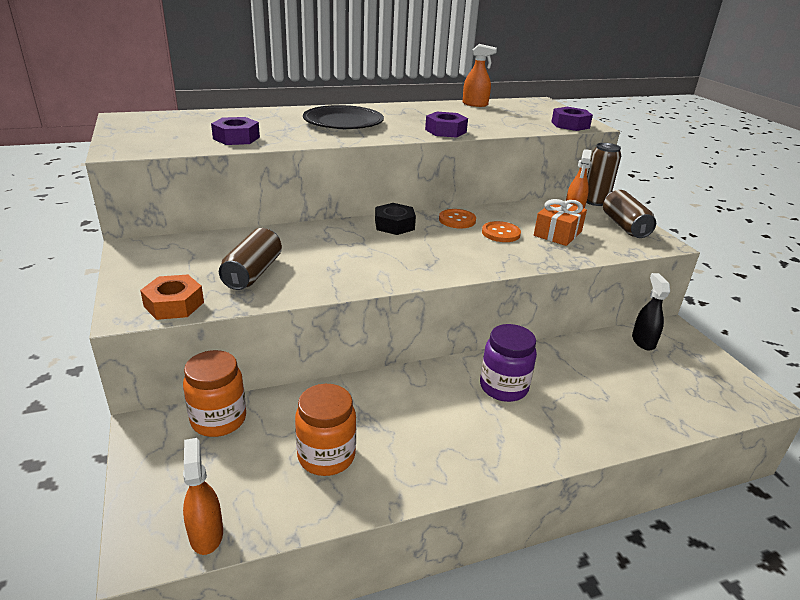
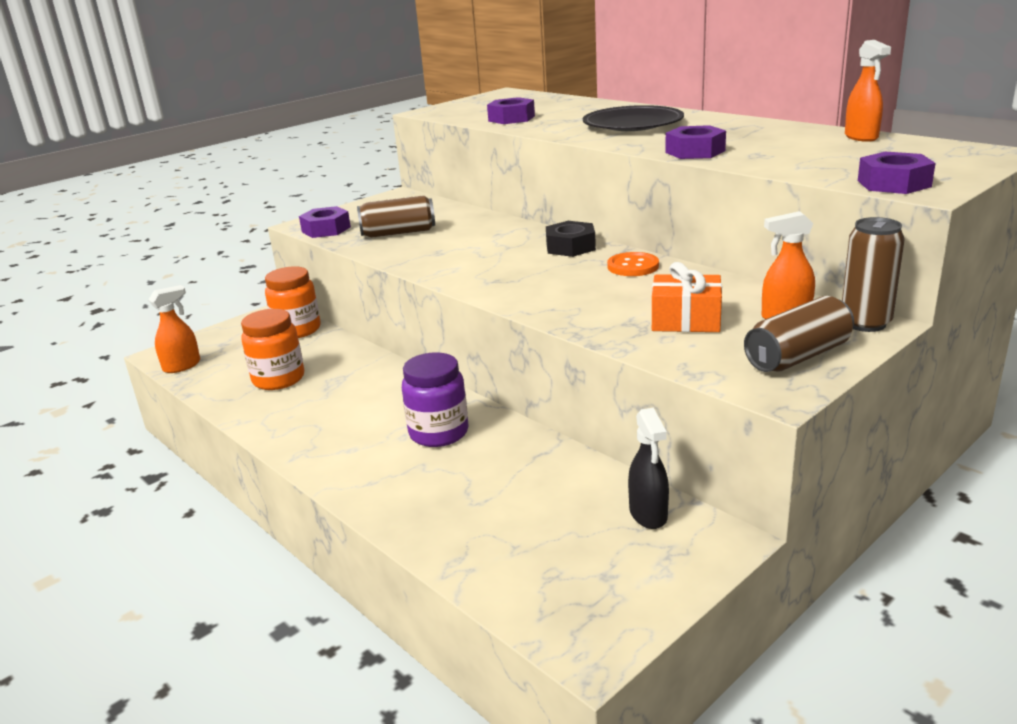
camera: 70 degrees right, 5 degrees down
orange nut [140,275,204,320] -> purple nut [299,206,351,238]
orange button [482,221,521,242] -> none
black spray bottle [632,273,670,350] -> black spray bottle turned 105 degrees clockwise [628,408,669,529]

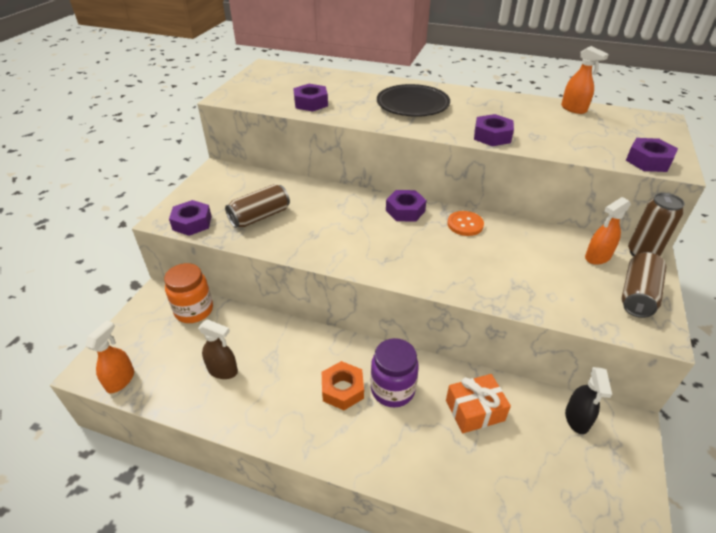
camera: 30 degrees left, 15 degrees up
orange jar [241,309,304,390] -> brown spray bottle [198,319,238,379]
black nut [546,221,596,257] -> purple nut [386,190,426,222]
black spray bottle [628,408,669,529] -> black spray bottle turned 45 degrees clockwise [565,367,612,434]
orange gift [652,262,722,332] -> orange gift moved to [446,374,511,433]
none -> orange nut [322,361,364,410]

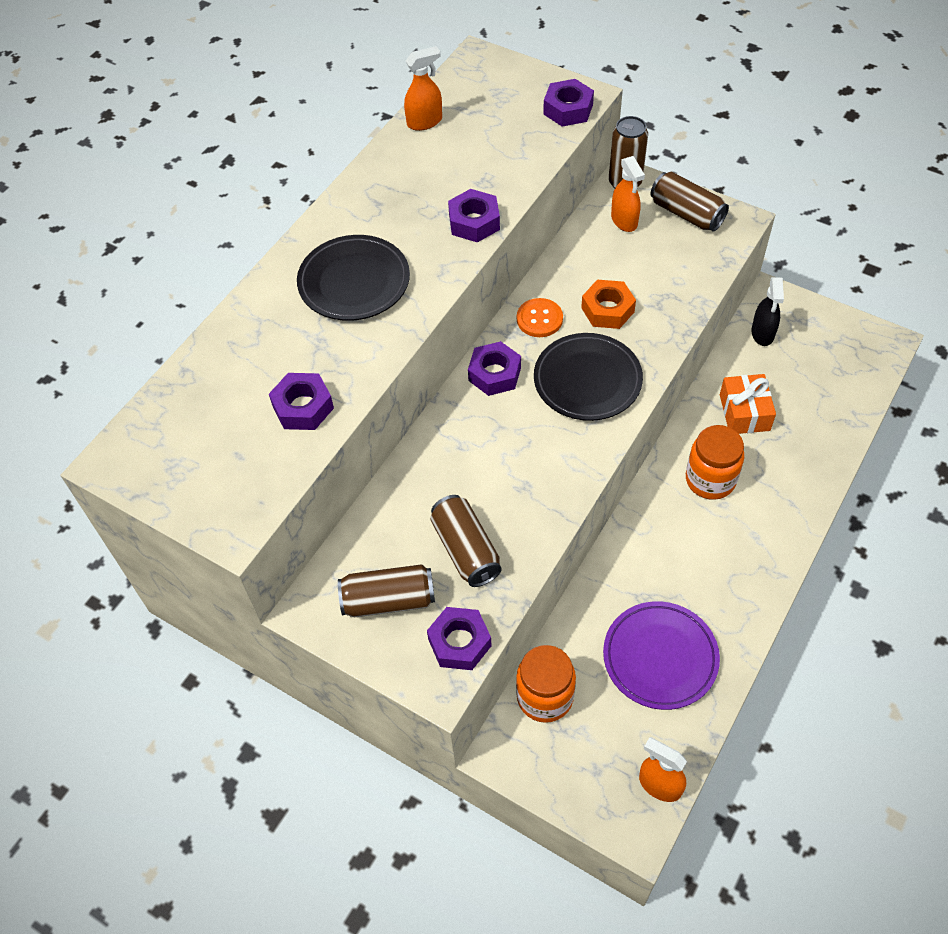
camera: 75 degrees left, 15 degrees up
brown spray bottle [198,319,238,379] -> purple plate [603,601,720,710]
orange nut [322,361,364,410] -> orange nut moved to [581,280,636,329]
purple jar [371,338,419,408] -> orange jar [686,425,744,500]
black spray bottle [565,367,612,434] -> black spray bottle turned 75 degrees clockwise [751,277,784,346]
none -> brown can [338,564,435,618]
none -> black plate [534,333,643,421]

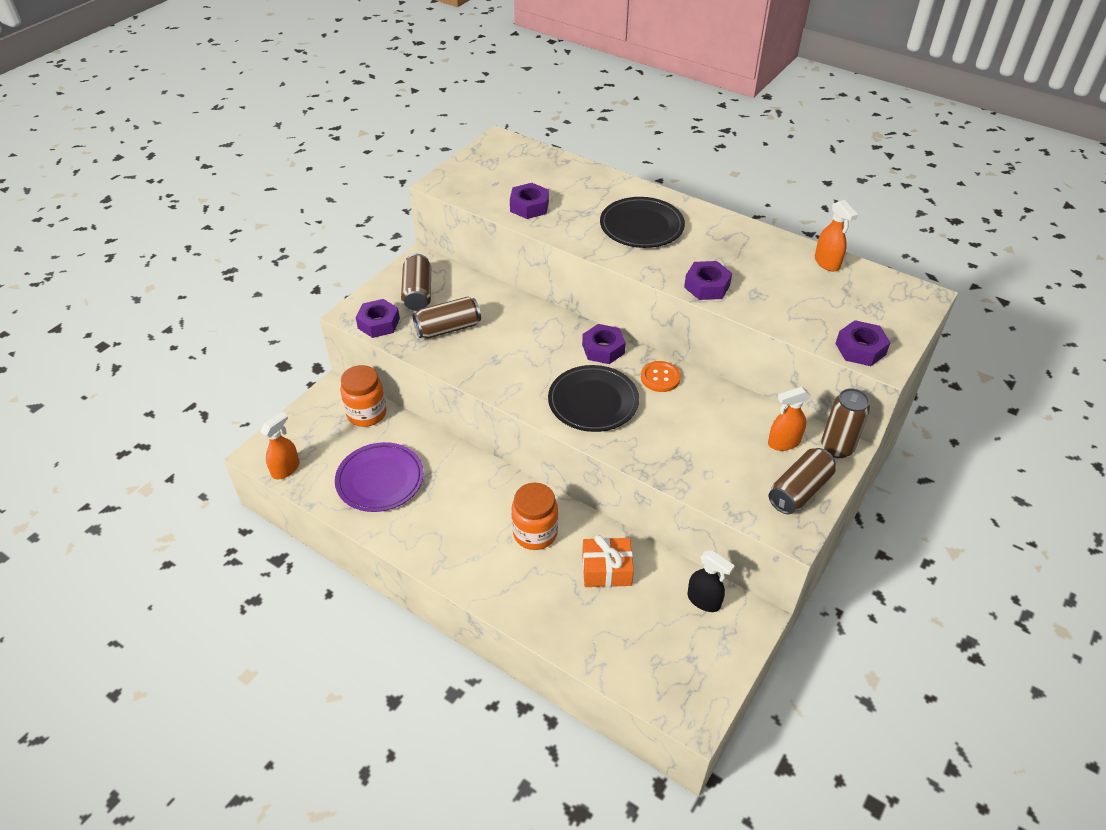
camera: 90 degrees right, 10 degrees down
orange nut [581,280,636,329] -> none
black spray bottle [751,277,784,346] -> black spray bottle turned 150 degrees counterclockwise [687,551,735,612]

